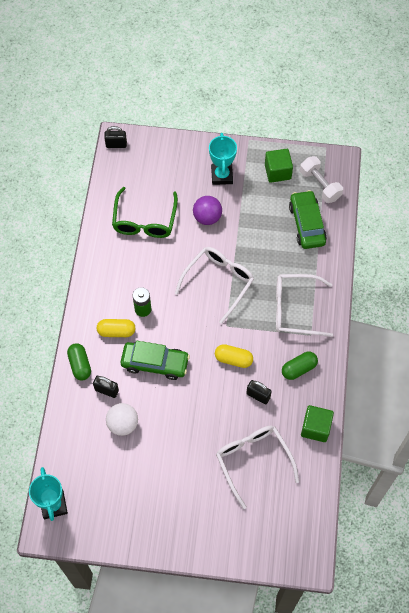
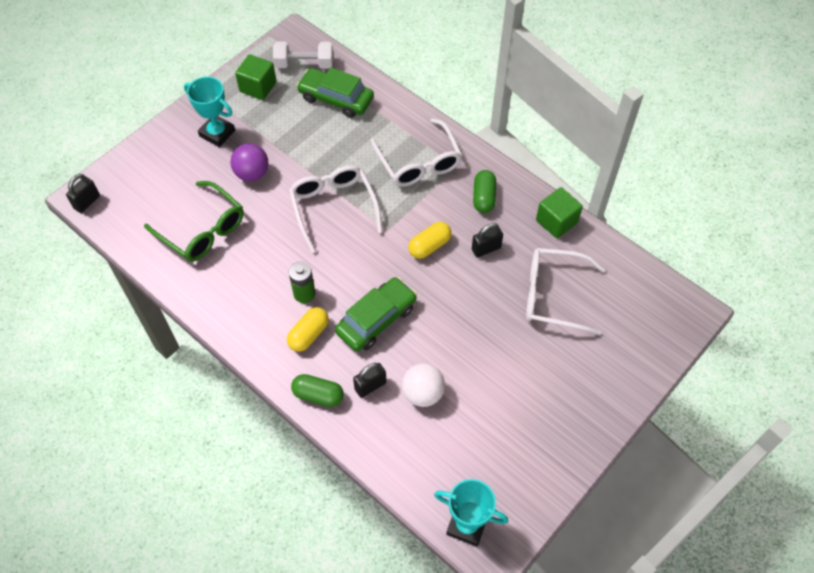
camera: 55 degrees left, 5 degrees down
white glasses [276,274,333,337] -> white glasses turned 60 degrees counterclockwise [370,118,462,187]

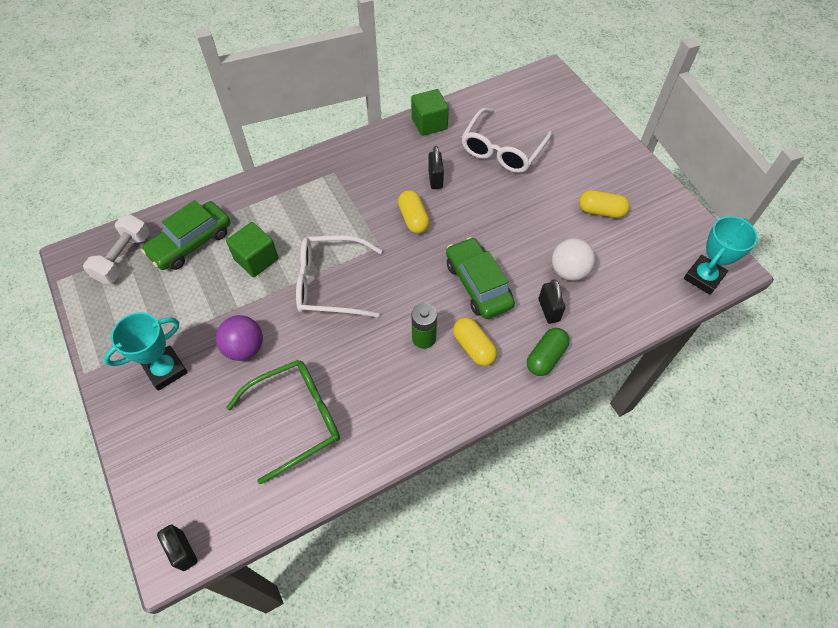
camera: 70 degrees left, 0 degrees up
green cube [235,54,276,100] -> green cube moved to [226,222,279,277]
white glasses [370,118,462,187] -> none
green capsule [473,170,496,213] -> none
none -> yellow capsule [579,190,630,218]

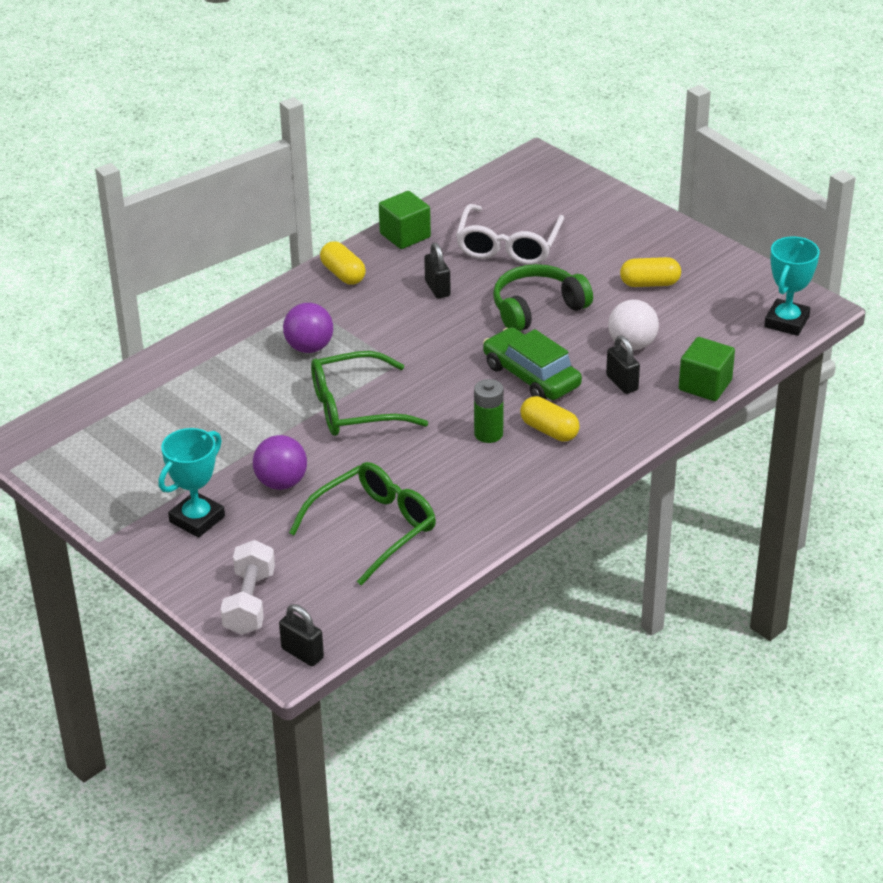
camera: 15 degrees left, 20 degrees down
white dumbbell [83,215,150,284] -> white dumbbell moved to [221,540,275,635]
green car [141,200,231,270] -> none
green cube [226,222,279,277] -> green cube moved to [679,337,735,401]
white glasses [296,235,382,318] -> green glasses [311,351,428,436]
yellow capsule [398,190,430,234] -> yellow capsule moved to [320,241,366,285]
green capsule [527,328,569,376] -> none
none -> purple ball [283,303,333,353]
none -> green headphones [493,264,593,331]

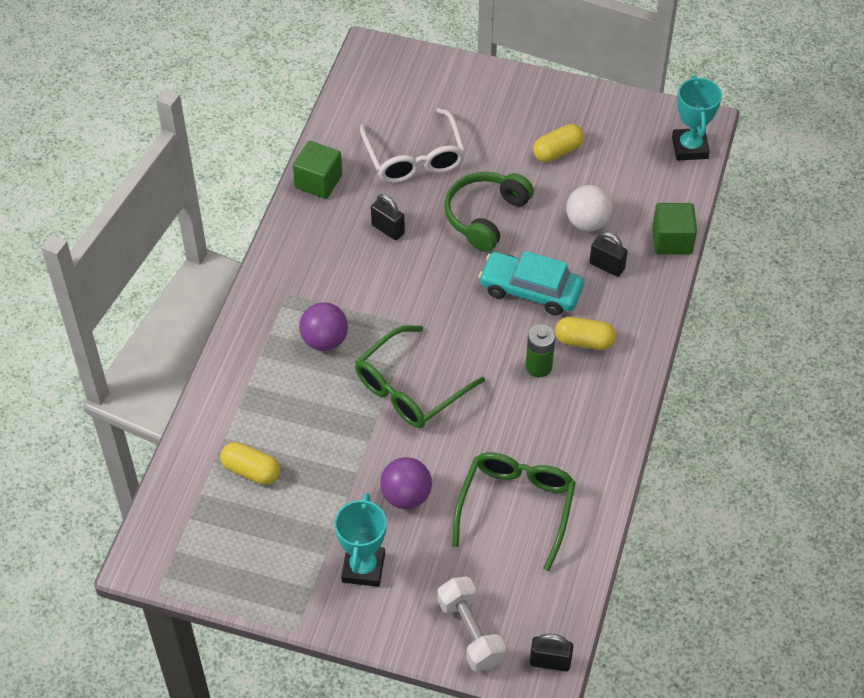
camera: 30 degrees left, 15 degrees up
yellow capsule [320,241,366,285] -> yellow capsule moved to [220,442,280,485]
green car [483,327,582,400] -> turquoise car [478,251,584,315]

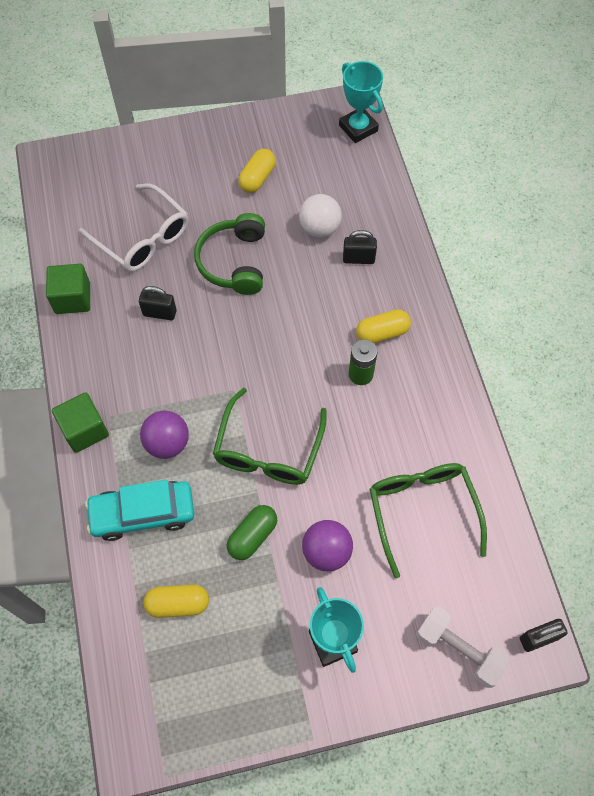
camera: 30 degrees left, 10 degrees up
turquoise car [478,251,584,315] -> turquoise car moved to [85,480,194,541]
green cube [652,203,697,255] -> green cube moved to [52,392,109,453]
none -> green capsule [227,505,277,560]

